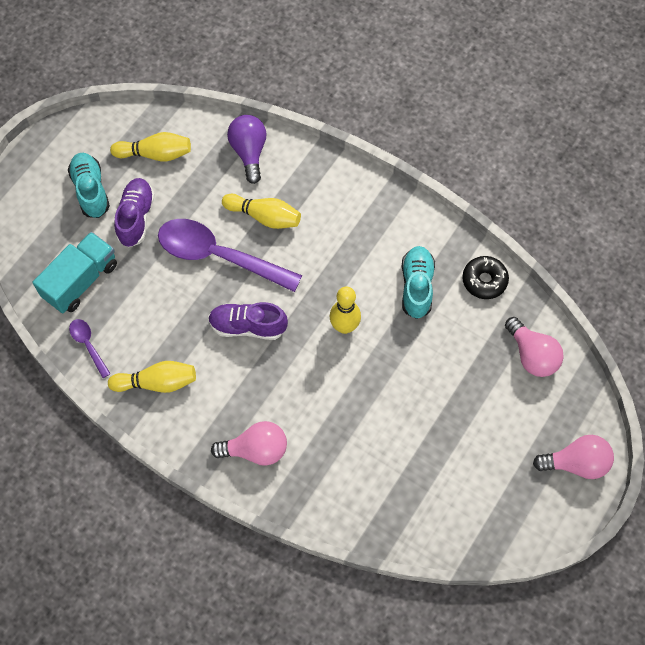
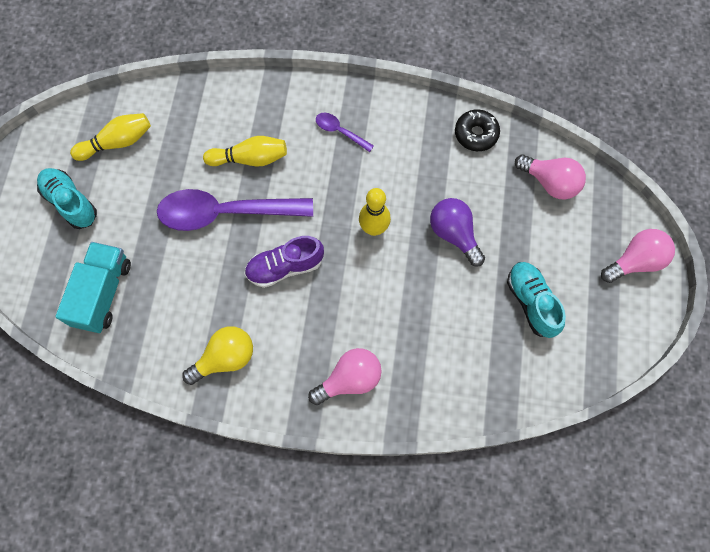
camera: 25 degrees left, 5 degrees up
purple spoon [69,319,111,378] -> purple spoon moved to [316,113,374,152]
yellow bowling pin [108,361,196,393] -> yellow light bulb [182,327,253,385]
purple shoe [114,178,155,247] -> none
purple light bulb [227,115,267,184] -> purple light bulb moved to [430,198,485,267]
turquoise shoe [402,246,435,319] -> turquoise shoe moved to [507,262,566,338]

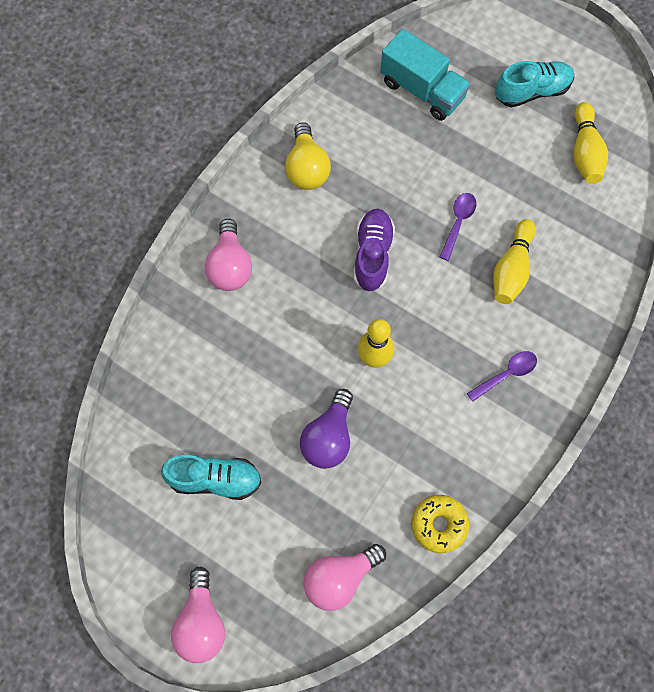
camera: 115 degrees right, 0 degrees up
purple spoon [157,189,313,231] -> purple spoon [440,193,476,261], size x0.44
purple light bulb [430,198,485,267] -> purple light bulb turned 120 degrees clockwise [300,389,353,469]
black donut [455,109,500,151] -> yellow donut [411,495,469,553]

